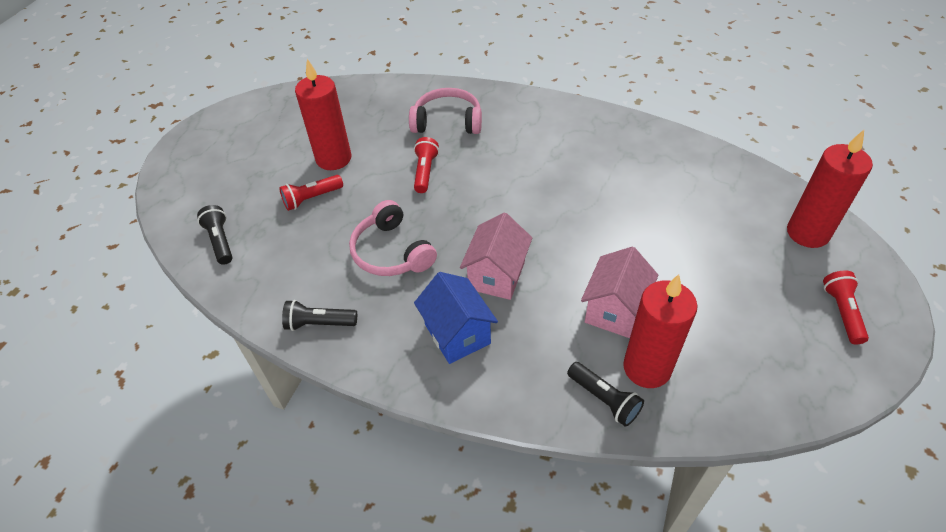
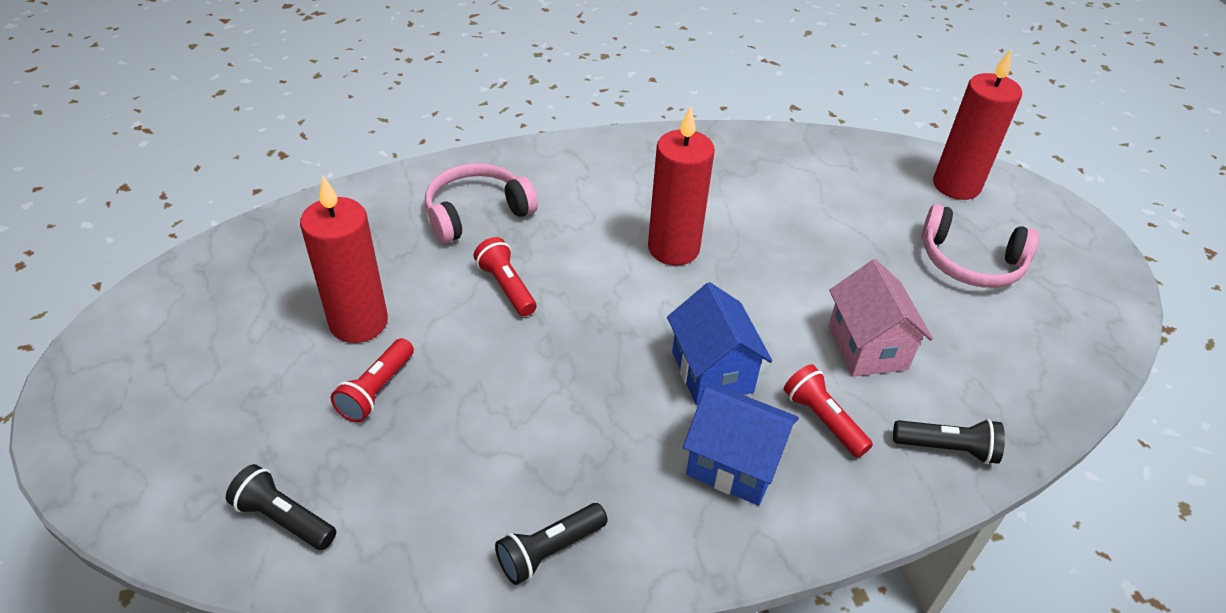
camera: 40 degrees left, 5 degrees down
pink headphones [349,200,437,276] -> pink headphones moved to [921,204,1039,288]
pink house [460,213,532,300] -> blue house [667,282,772,405]
red candle [623,274,697,388] -> red candle moved to [648,106,715,265]
red flashlight [823,270,869,344] -> red flashlight moved to [784,364,873,458]

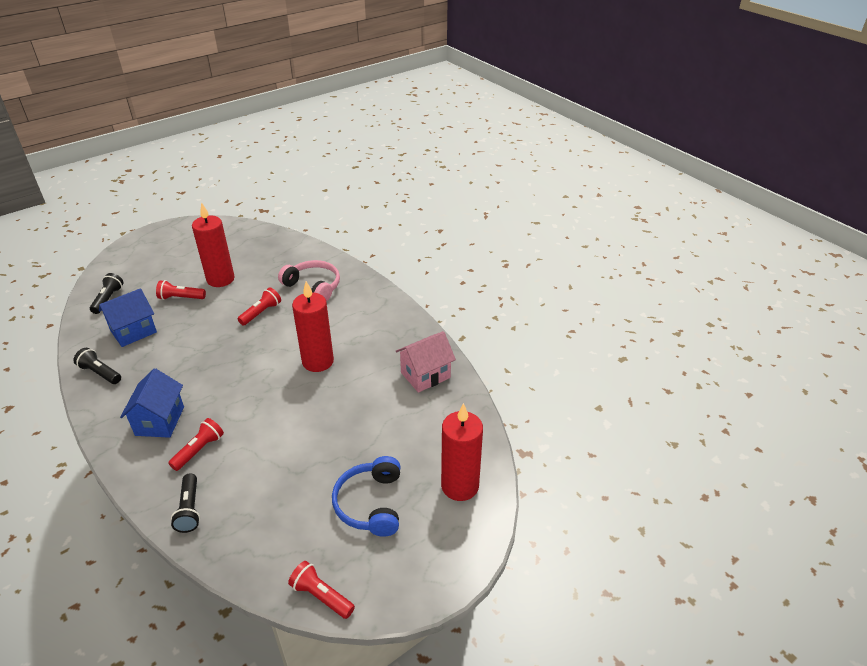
camera: 70 degrees right, 5 degrees down
blue house [667,282,772,405] -> blue house moved to [99,288,157,347]
pink house [828,259,933,377] -> pink house moved to [396,331,456,393]
pink headphones [921,204,1039,288] -> blue headphones [332,456,400,537]
none -> red flashlight [288,561,355,619]

